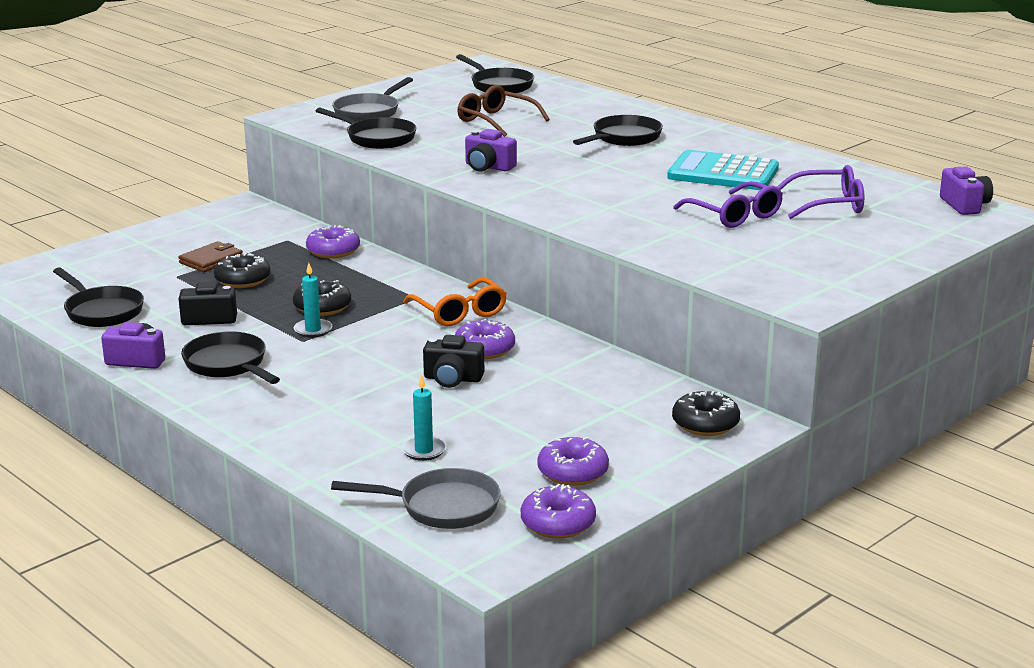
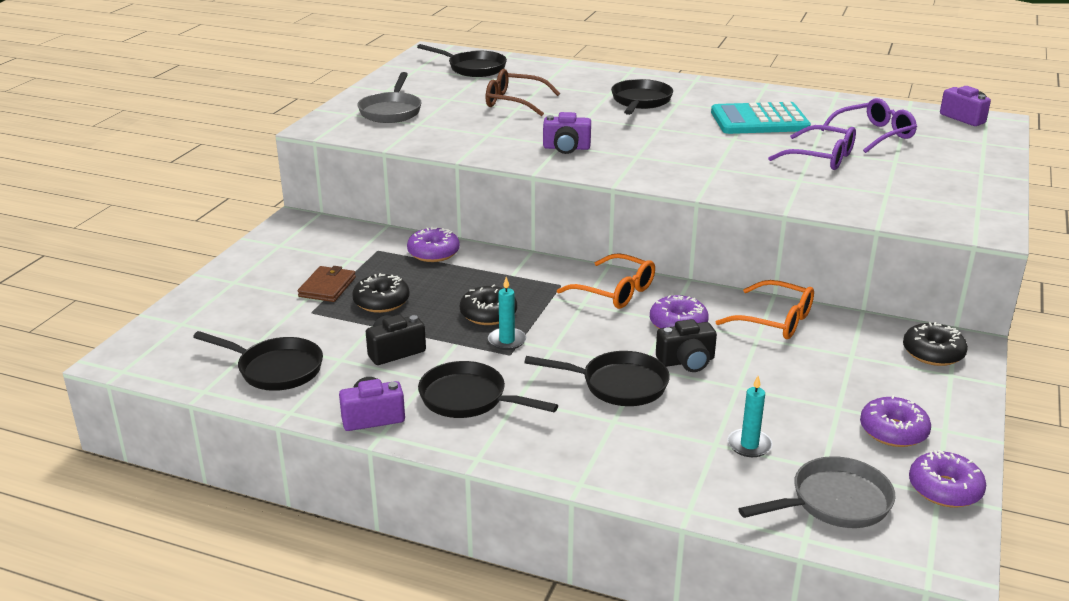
camera: 25 degrees left, 5 degrees up
black pan [316,107,417,149] -> black pan moved to [524,351,670,406]
none -> orange glasses [716,280,814,339]

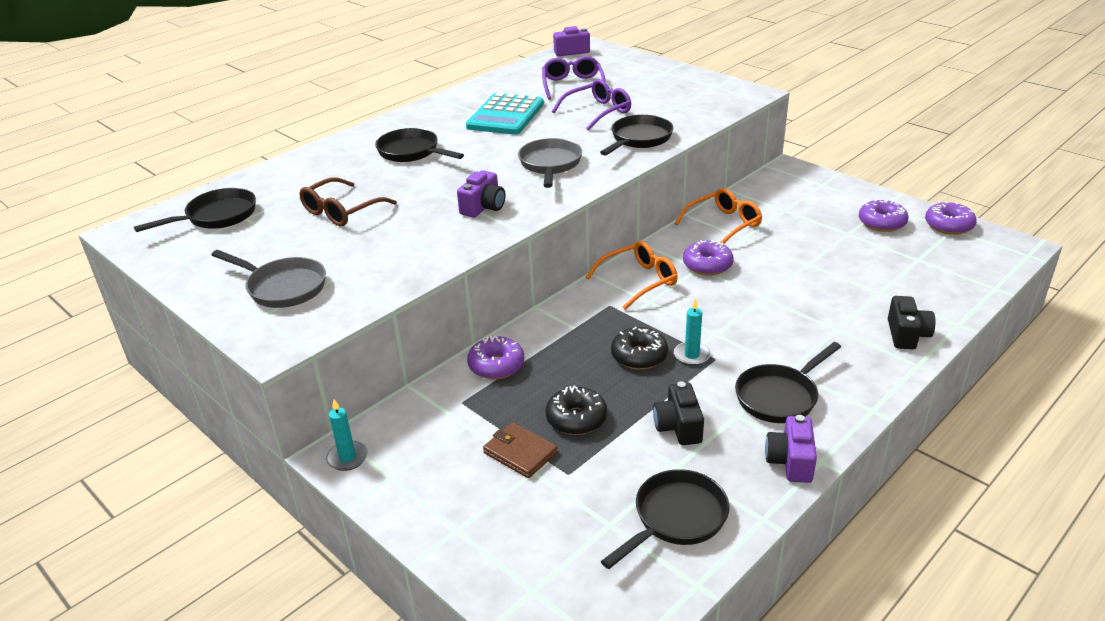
camera: 65 degrees left, 5 degrees up
black pan [524,351,670,406] -> black pan moved to [600,115,674,156]
black camera [656,319,717,372] -> black camera moved to [888,296,935,349]
turquoise candle [728,376,773,457] -> turquoise candle moved to [326,399,368,471]
grey pan [738,456,896,528] -> grey pan moved to [518,138,582,188]
black donut [903,322,968,366] -> none

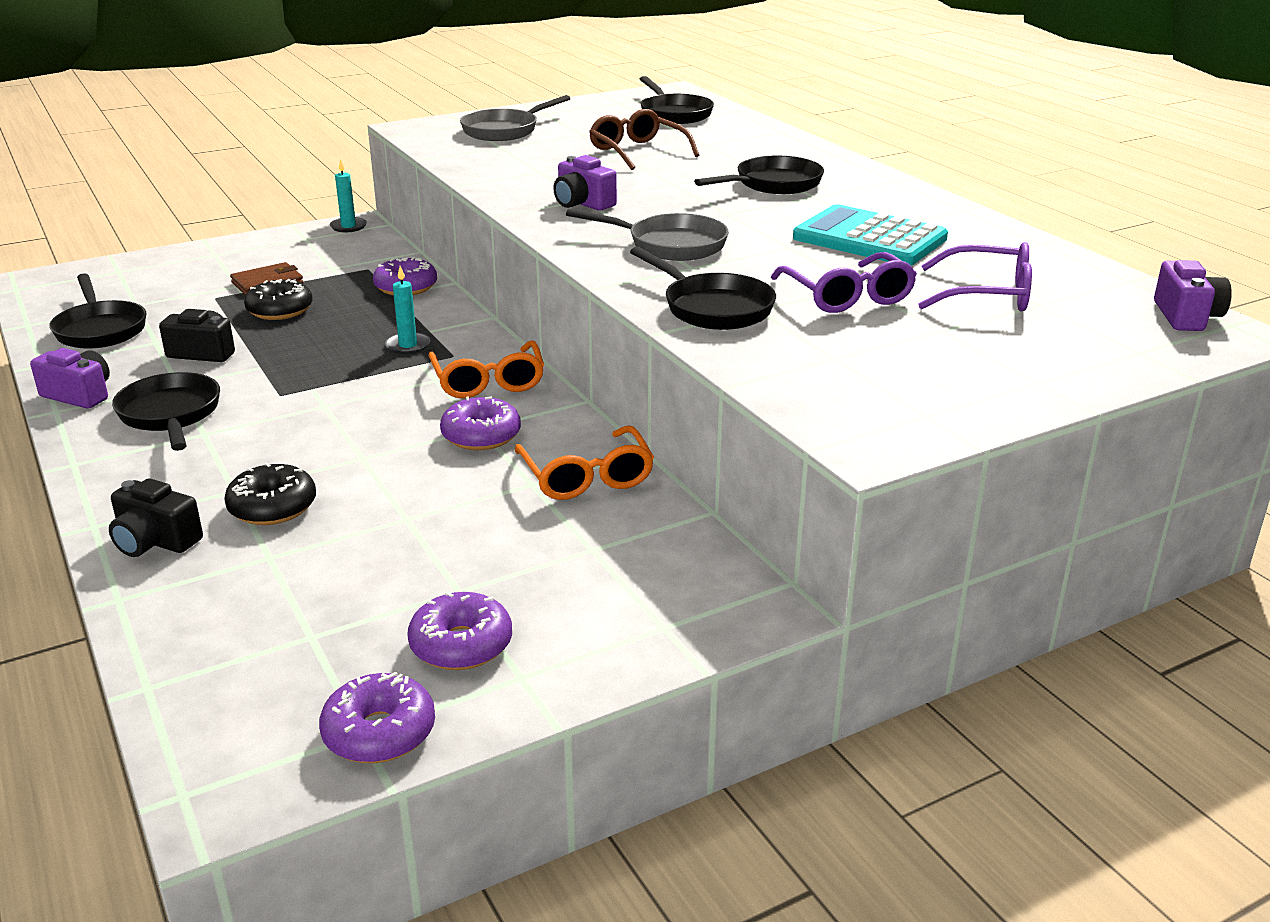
camera: 105 degrees right, 5 degrees down
black donut [611,327,668,370] -> black donut moved to [224,462,316,525]
turquoise candle [674,298,711,366] -> turquoise candle moved to [385,266,430,354]

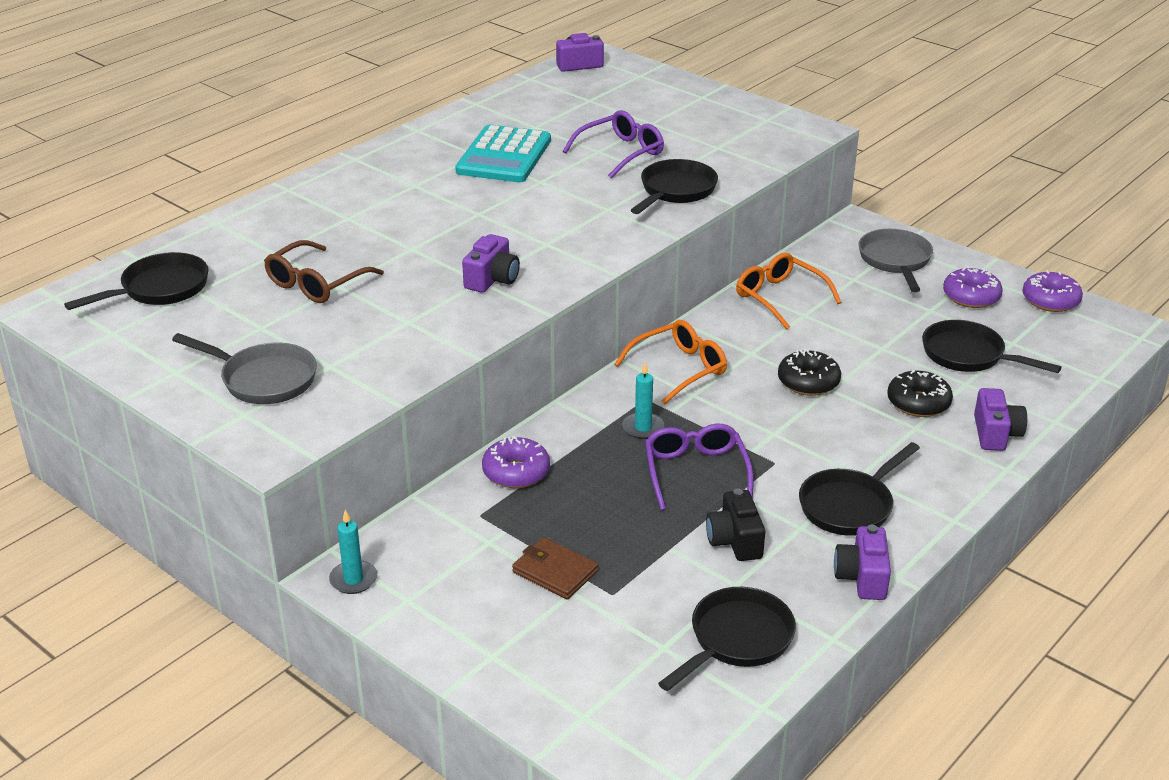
camera: 110 degrees left, 5 degrees up
black camera [109,478,203,557] -> purple camera [974,388,1027,451]
black donut [244,279,313,320] -> black donut moved to [778,349,841,396]
purple donut [440,396,521,450] -> none
orange glasses [515,426,654,500] -> orange glasses turned 90 degrees counterclockwise [736,253,841,330]
grey pan [566,209,729,261] -> grey pan moved to [858,229,933,292]
black pan [694,156,824,194] -> black pan moved to [922,320,1061,373]
purple glasses [918,242,1032,312] -> purple glasses moved to [645,424,754,510]

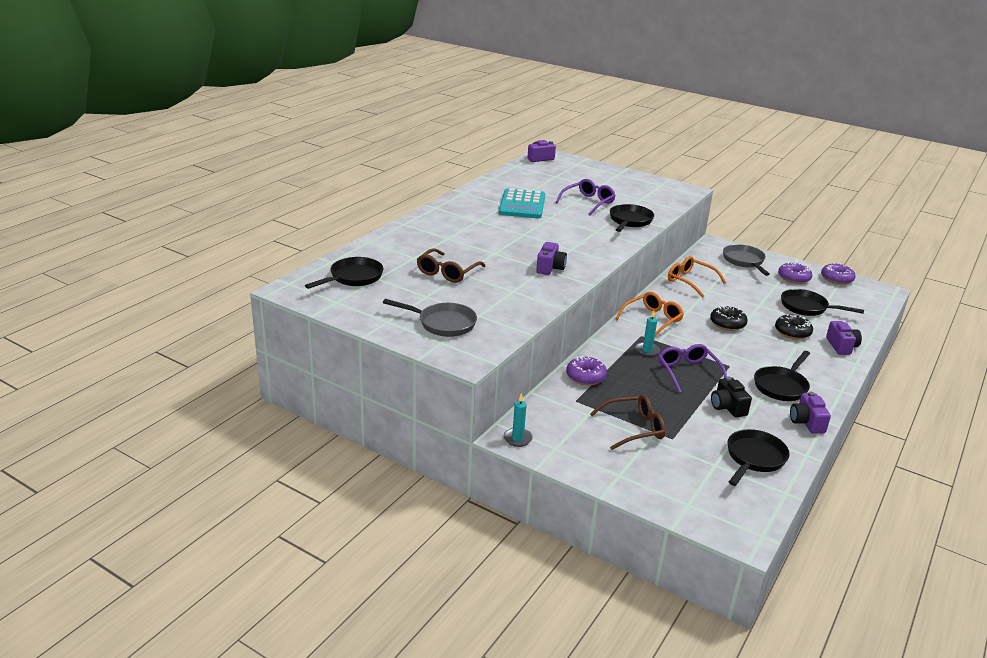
camera: 10 degrees left, 5 degrees down
brown wallet [512,537,598,599] -> brown glasses [590,394,665,450]

